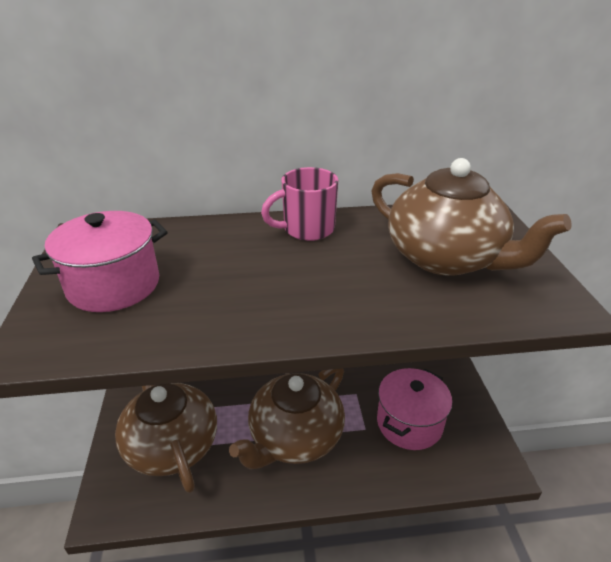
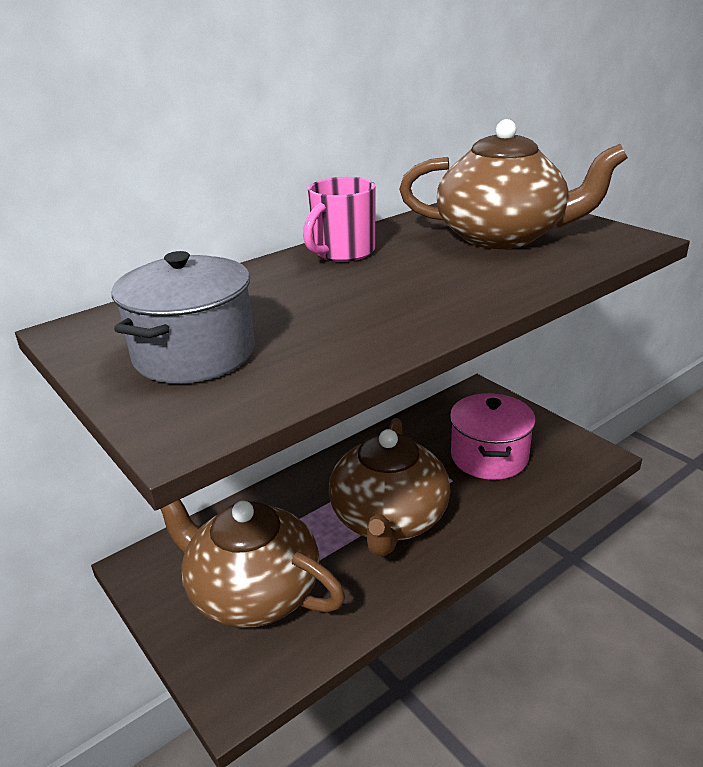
camera: 30 degrees left, 5 degrees down
pink pot [32,211,167,312] -> grey pot [112,251,255,383]

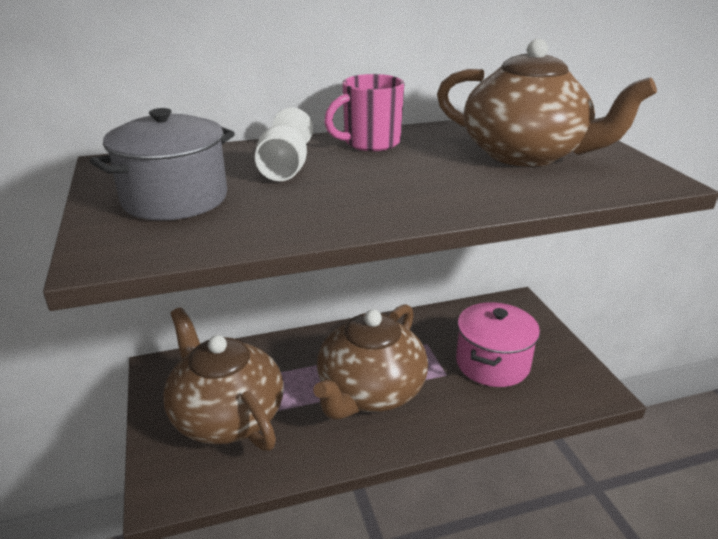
camera: 20 degrees right, 0 degrees up
none -> white goblet [255,107,313,181]

